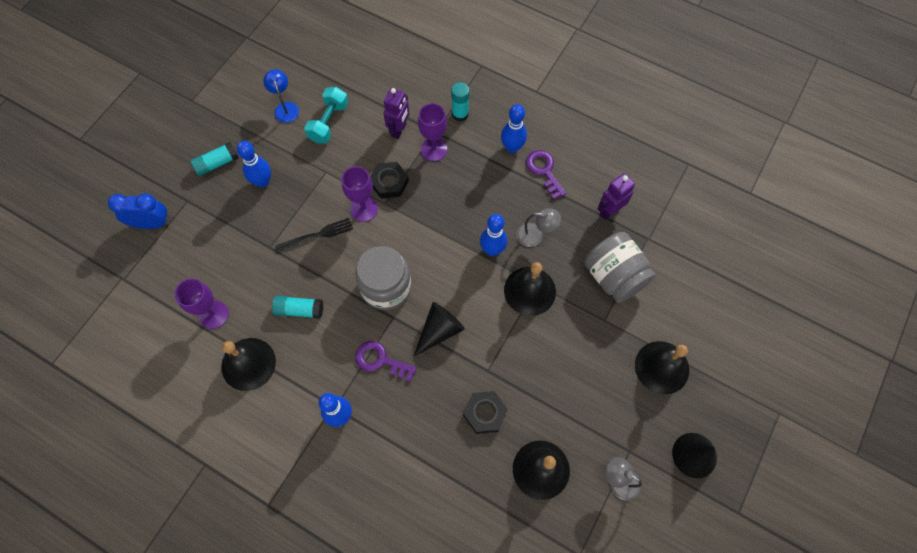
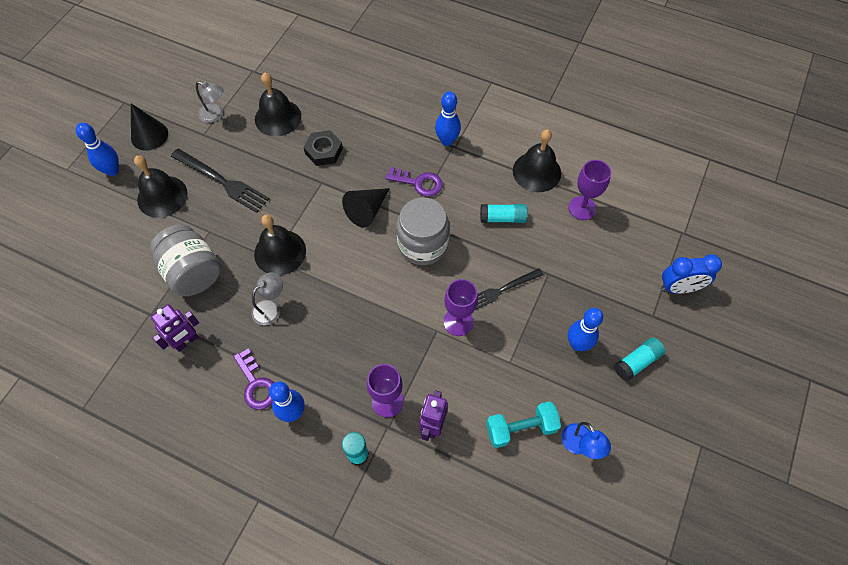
camera: 175 degrees right, 5 degrees down
turquoise dumbbell [304,87,349,143] -> turquoise dumbbell turned 60 degrees clockwise [486,401,561,448]
black nut [370,162,409,199] -> none
blue bowling pin [480,214,508,256] -> blue bowling pin moved to [76,123,119,176]
grey lamp [516,208,561,247] -> grey lamp turned 135 degrees clockwise [251,272,283,326]
none -> black fork [171,149,269,213]

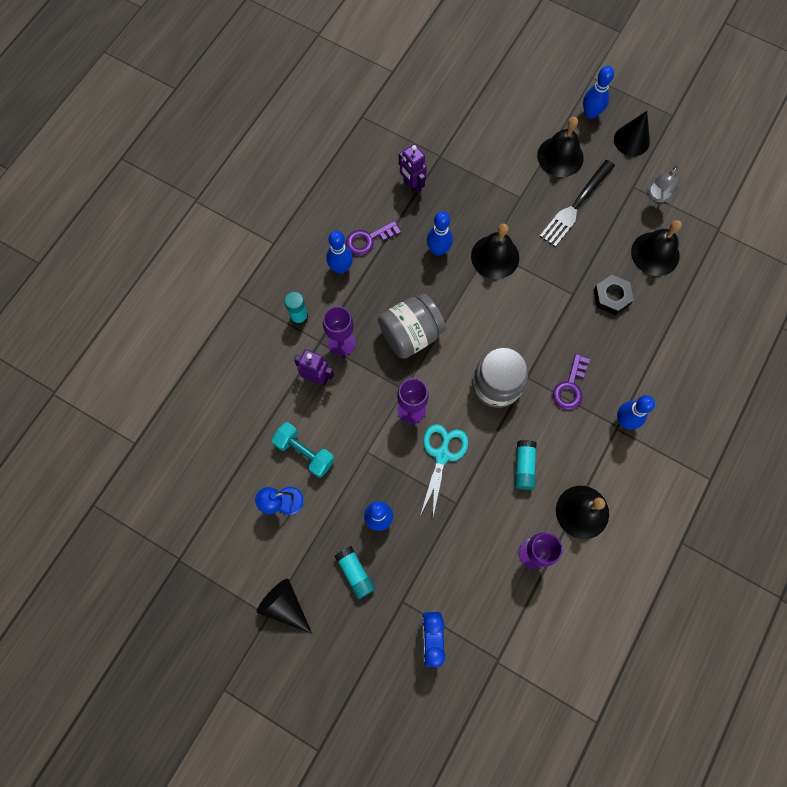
camera: 95 degrees right, 10 degrees up
grey jar [150,224,221,296] -> grey jar moved to [378,294,446,359]
grey lamp [251,272,283,326] -> blue bowling pin [427,211,453,256]
black cone [342,188,390,228] -> black cone moved to [257,579,312,634]
black fork [475,268,544,310] -> turquoise scissors [420,424,468,516]
turquoise dumbbell [486,401,561,448] -> turquoise dumbbell turned 45 degrees counterclockwise [272,422,334,478]

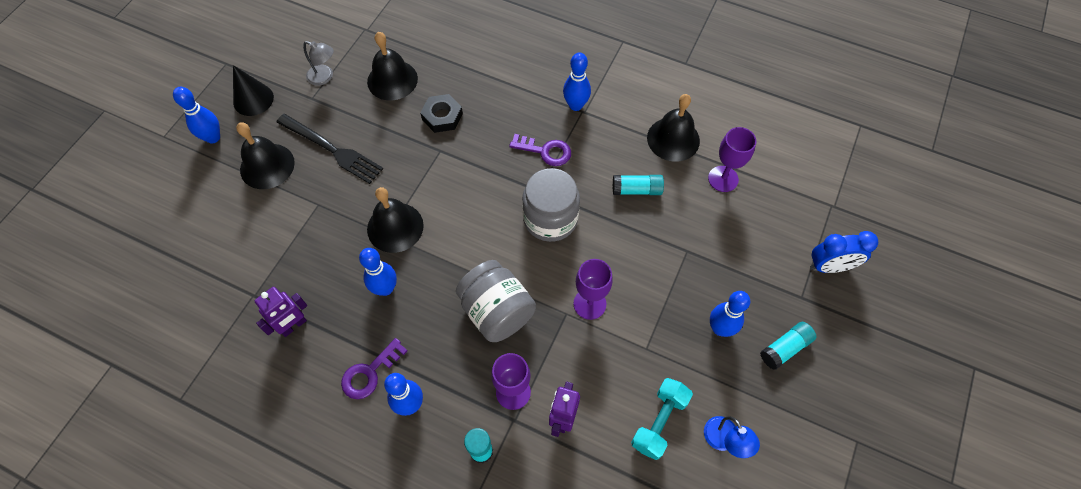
camera: 95 degrees left, 10 degrees down
black cone [257,579,312,634] -> none
purple key [346,221,401,255] -> purple key turned 75 degrees clockwise [341,338,407,399]
turquoise scissors [420,424,468,516] -> none

